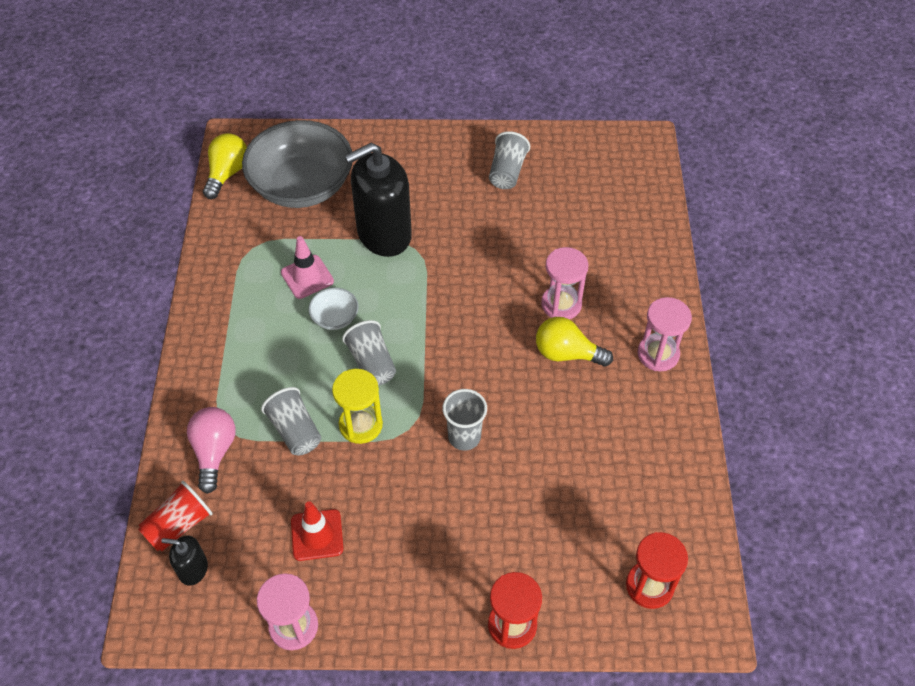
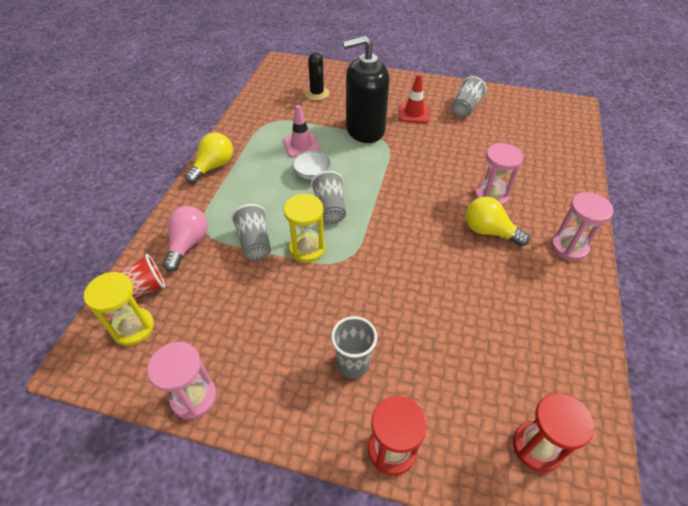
camera: 15 degrees right, 5 degrees down
black soap dispenser [161,535,208,586] -> yellow hourglass [84,272,154,346]
yellow light bulb [203,133,247,199] -> yellow light bulb moved to [185,132,233,184]
grey bowl [242,120,352,208] -> black cactus [305,52,329,100]
red traffic cone [291,501,344,561] -> red traffic cone moved to [399,74,429,123]
grey cup [443,389,487,451] -> grey cup moved to [331,316,377,378]

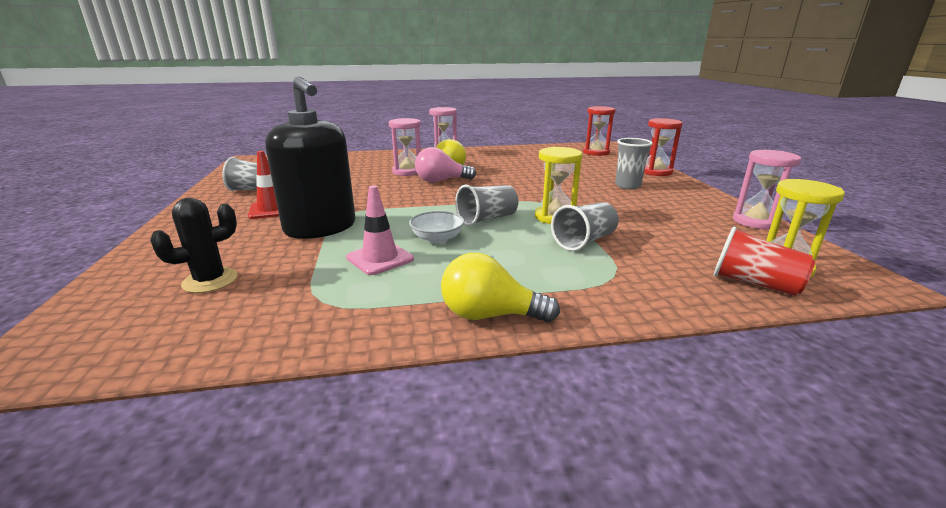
camera: 115 degrees left, 25 degrees down
pink light bulb [163,206,208,272] -> pink light bulb moved to [415,147,476,183]

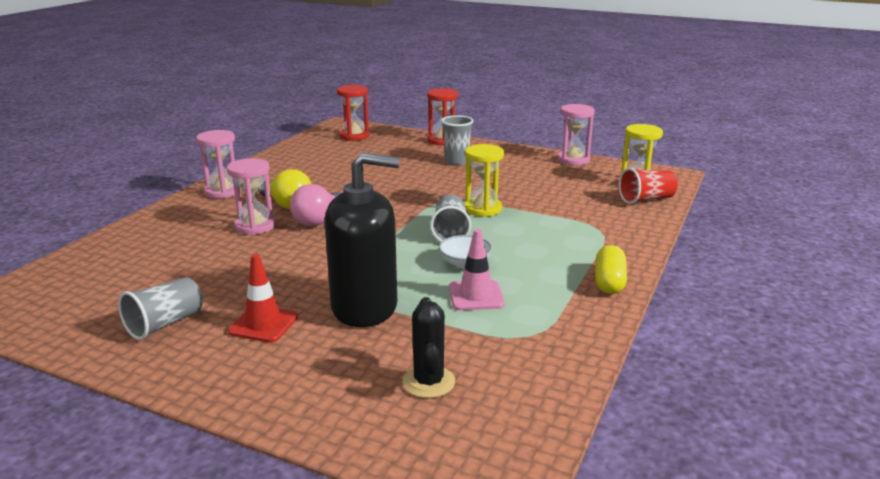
camera: 55 degrees left, 0 degrees up
yellow light bulb [441,253,560,322] -> yellow capsule [595,245,627,294]
grey cup [551,202,619,251] -> none

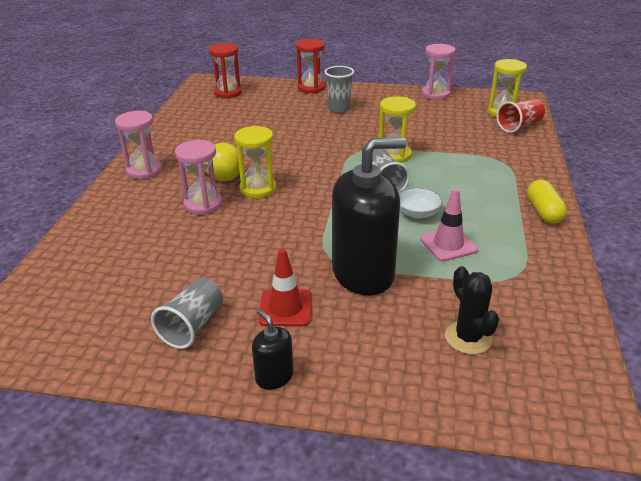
camera: 15 degrees left, 10 degrees up
pink light bulb [290,184,341,227] -> yellow hourglass [234,126,277,198]
none -> black soap dispenser [252,309,294,390]

